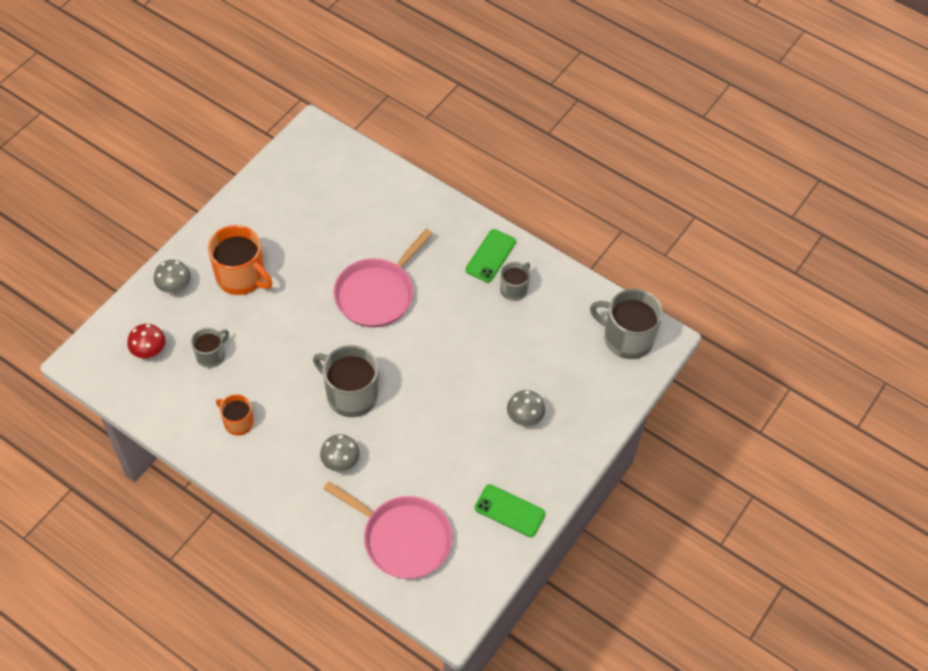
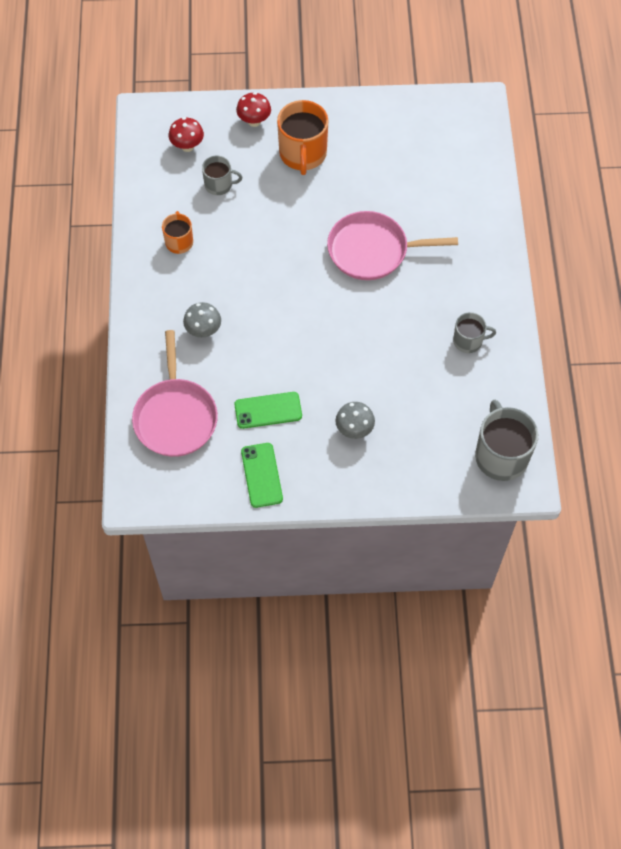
camera: 55 degrees right, 5 degrees up
grey mushroom [154,260,191,294] -> red mushroom [236,92,271,127]
grey mug [313,345,379,417] -> none
green phone [466,229,516,283] -> green phone moved to [234,392,302,429]

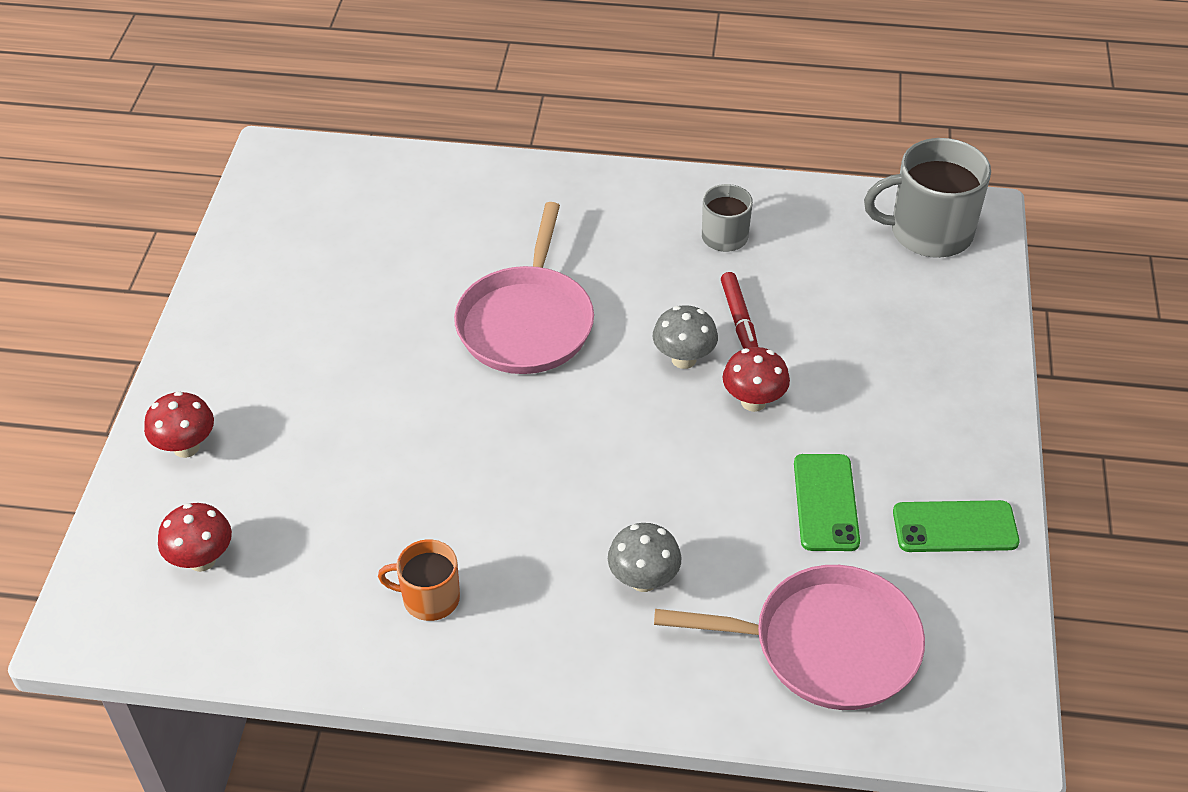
camera: 80 degrees left, 15 degrees down
grey mug [202,155,242,195] -> none
orange mug [277,100,328,175] -> none
grey mushroom [335,402,375,439] -> grey mushroom moved to [653,305,718,369]
none -> red marker [721,272,758,349]
none -> red mushroom [723,347,790,412]

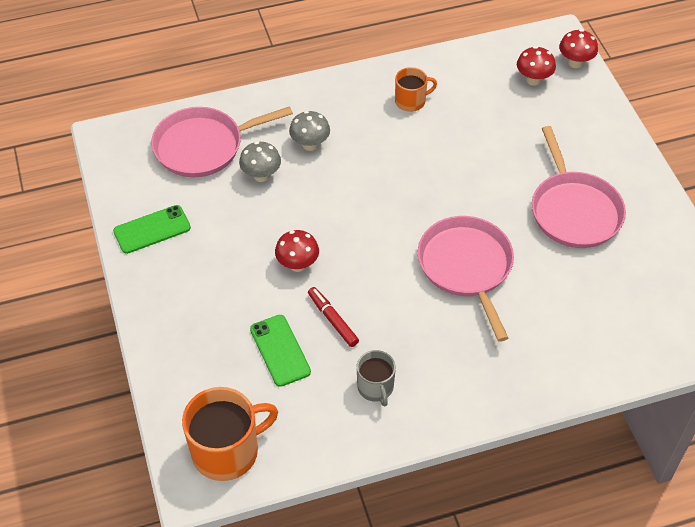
camera: 155 degrees right, 5 degrees up
red mushroom [144,391,214,458] -> red mushroom moved to [559,29,598,68]
grey mushroom [653,305,718,369] -> grey mushroom moved to [239,141,281,182]
green phone [794,454,860,551] -> green phone moved to [250,315,311,387]
grey mug [864,138,991,258] -> orange mug [182,387,278,481]
none -> pink pan [532,126,626,248]

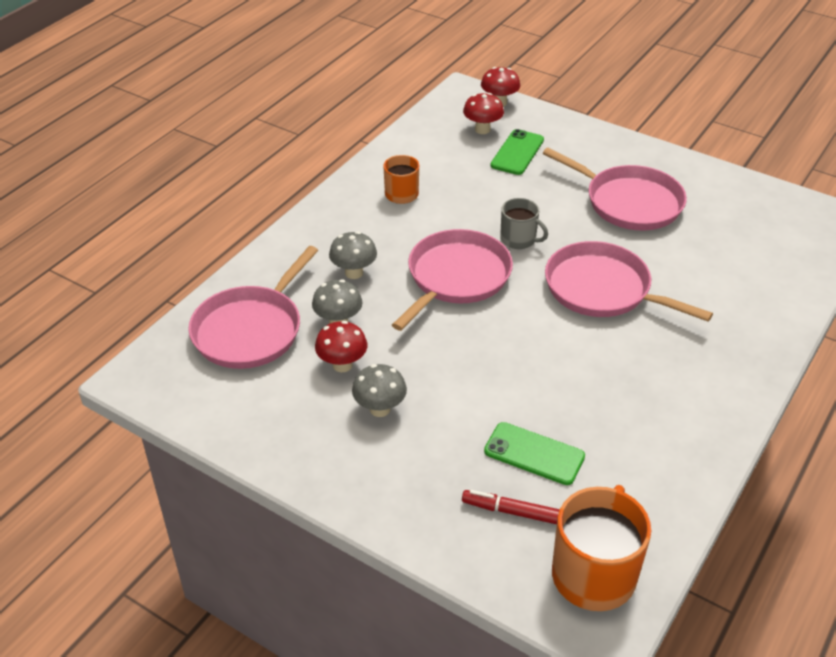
camera: 40 degrees left, 10 degrees down
green phone [113,205,191,254] -> green phone moved to [490,129,544,175]
red mushroom [275,230,319,272] -> red mushroom moved to [315,321,367,372]
red marker [308,287,359,347] -> red marker moved to [462,490,560,524]
grey mug [357,350,396,406] -> grey mug moved to [500,198,548,249]
none -> grey mushroom [352,364,407,417]
none -> pink pan [392,229,513,331]

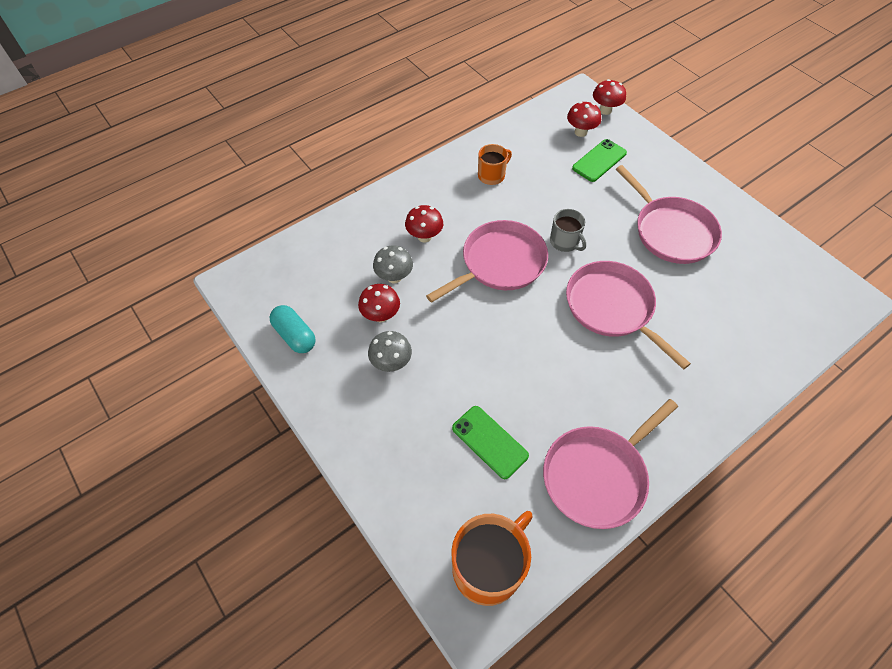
camera: 20 degrees right, 15 degrees up
pink pan [188,246,318,369] -> pink pan moved to [543,399,678,529]
grey mushroom [329,231,377,279] -> red mushroom [405,205,443,242]
red marker [462,490,560,524] -> none
none -> turquoise capsule [270,305,316,353]

